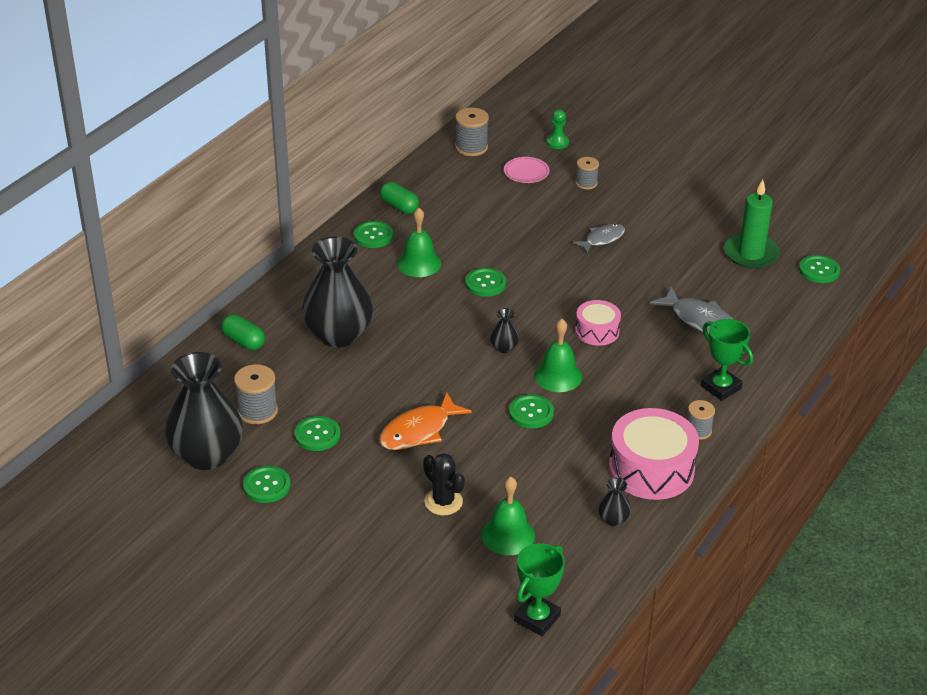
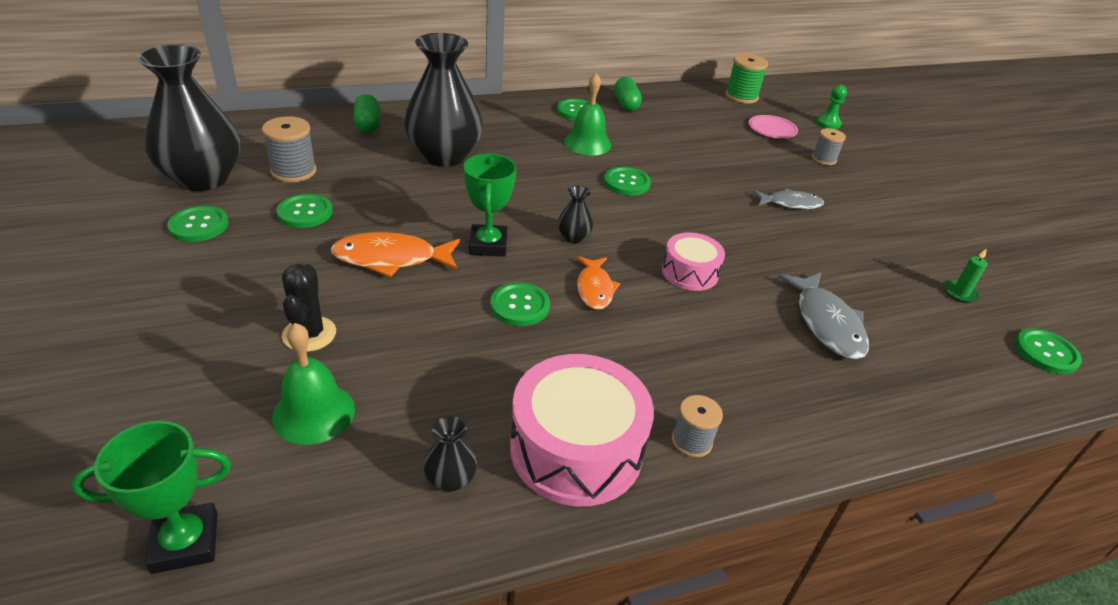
camera: 35 degrees right, 0 degrees up
grey spool [455,107,489,156] -> green spool [725,54,768,104]
green bell [534,319,582,392] -> orange fish [577,256,620,310]
green trophy [701,319,753,401] -> green trophy moved to [463,154,517,257]
green candle [724,179,780,269] -> green candle [944,248,988,303], size x0.46

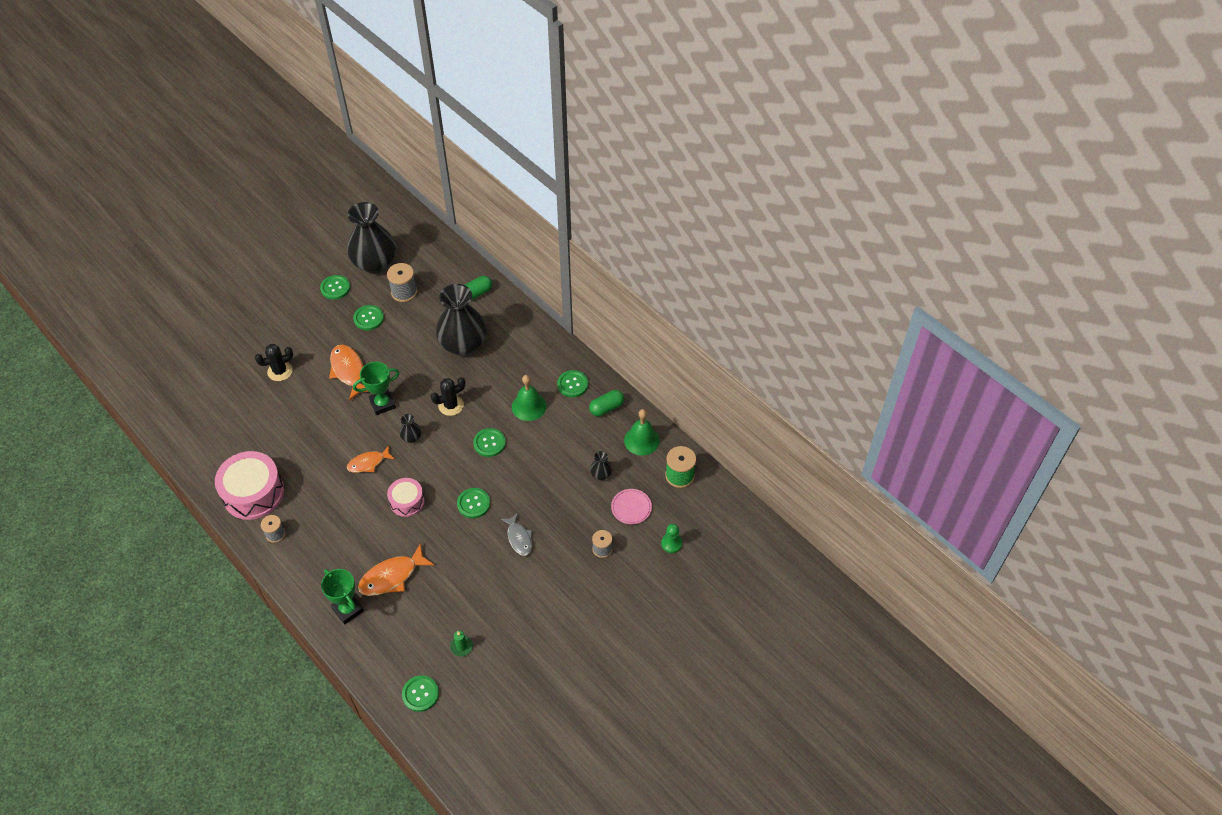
camera: 70 degrees right, 15 degrees up
green trophy [72,421,231,574] -> green trophy moved to [321,569,364,624]
green bell [272,323,355,445] -> green bell moved to [624,409,660,455]
black vase [423,416,477,492] -> black vase moved to [590,451,612,480]
green button [490,282,550,326] -> green button moved to [457,488,490,518]
grey fish [778,272,869,360] -> orange fish [358,543,434,596]
none -> black cactus [430,377,466,416]

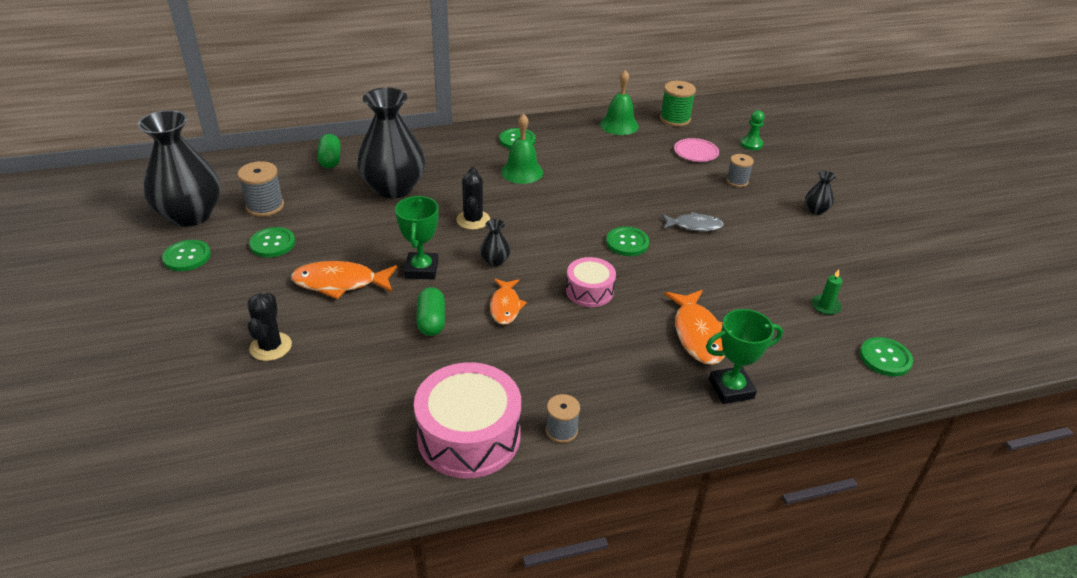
camera: 65 degrees left, 15 degrees down
green button [473,428,506,457] -> none
green capsule [589,390,624,416] -> green capsule moved to [416,287,445,336]
black vase [590,451,612,480] -> black vase moved to [805,171,836,215]

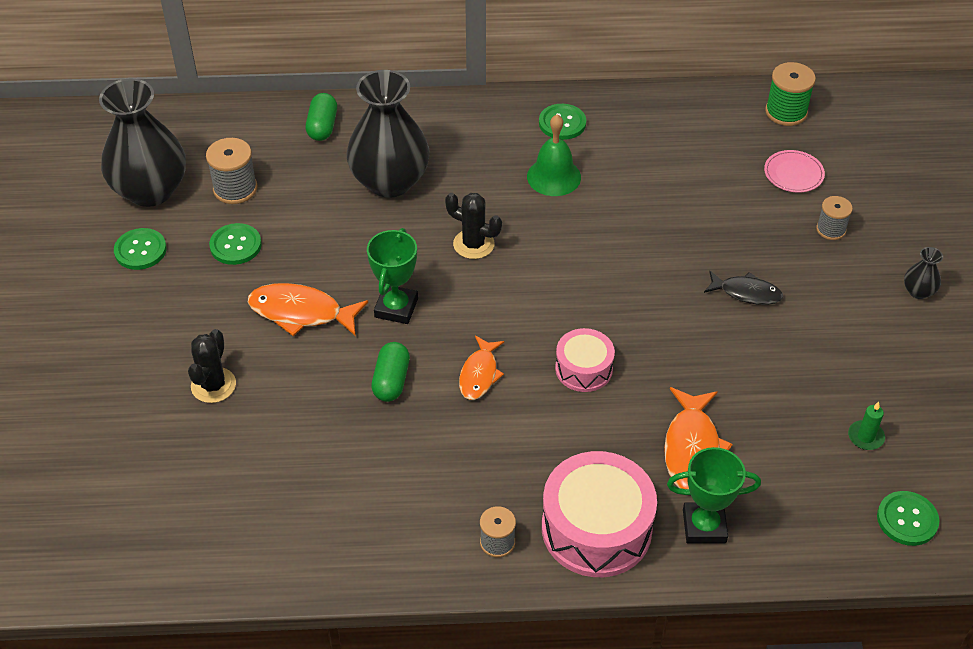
camera: 15 degrees right, 10 degrees up
pink drum [414,362,521,478] -> pink drum moved to [542,451,657,577]
black cactus [456,167,490,230] -> black cactus turned 75 degrees counterclockwise [445,193,502,259]
black vase [480,219,510,267] -> none
green bell [600,70,639,135] -> none
green button [606,227,649,256] -> none
grey fish [662,212,724,231] -> black fish [704,271,783,305]
green pawn [740,110,765,150] -> none

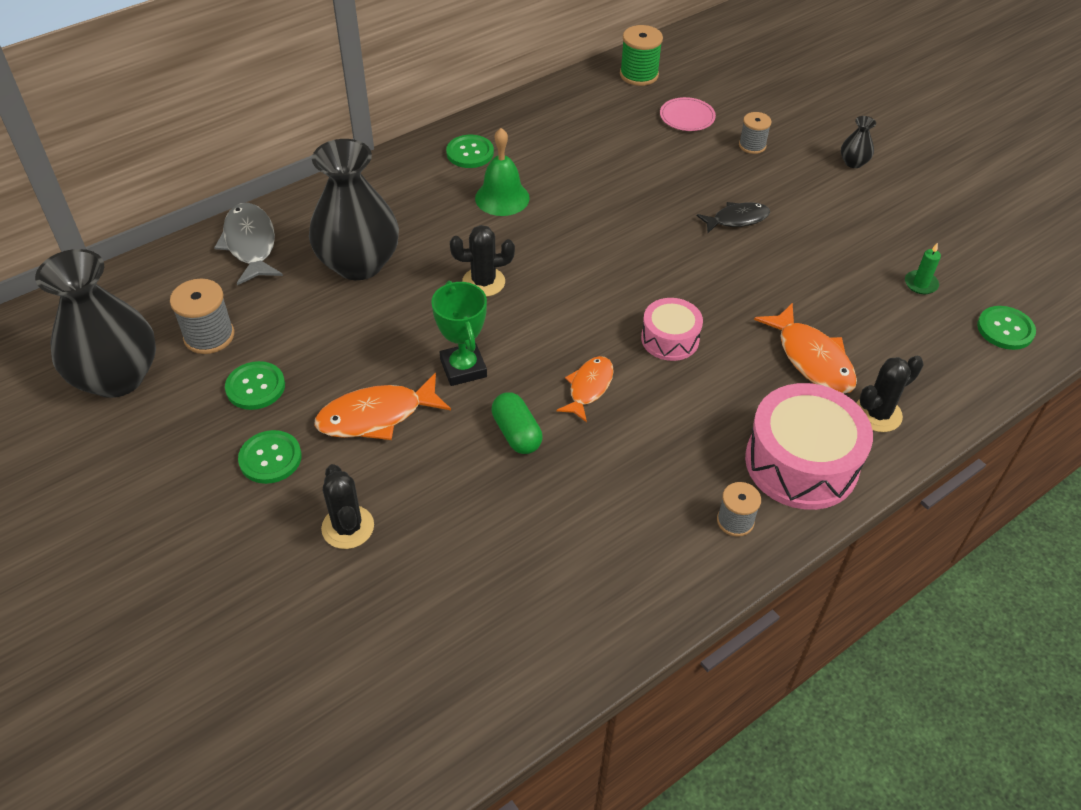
camera: 35 degrees left, 0 degrees up
green button [114,228,167,270] -> green button moved to [238,430,302,484]
green capsule [306,93,337,141] -> grey fish [214,203,283,285]
orange fish [459,336,504,400] -> orange fish turned 135 degrees counterclockwise [557,356,614,422]
green trophy [667,447,761,544] -> black cactus [856,355,924,432]

